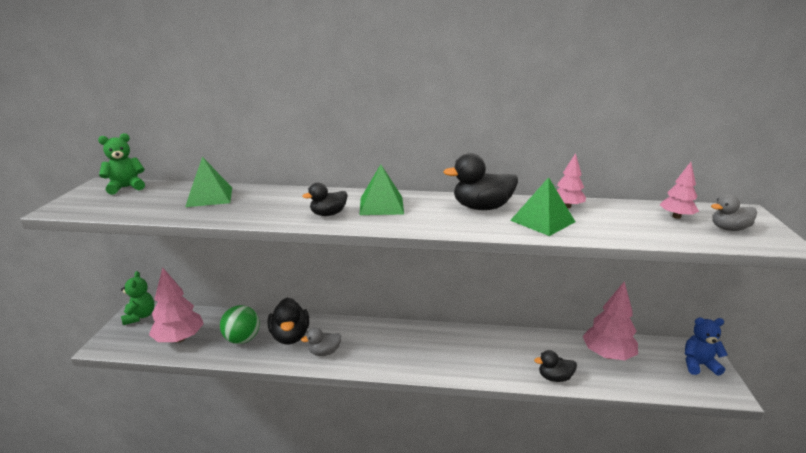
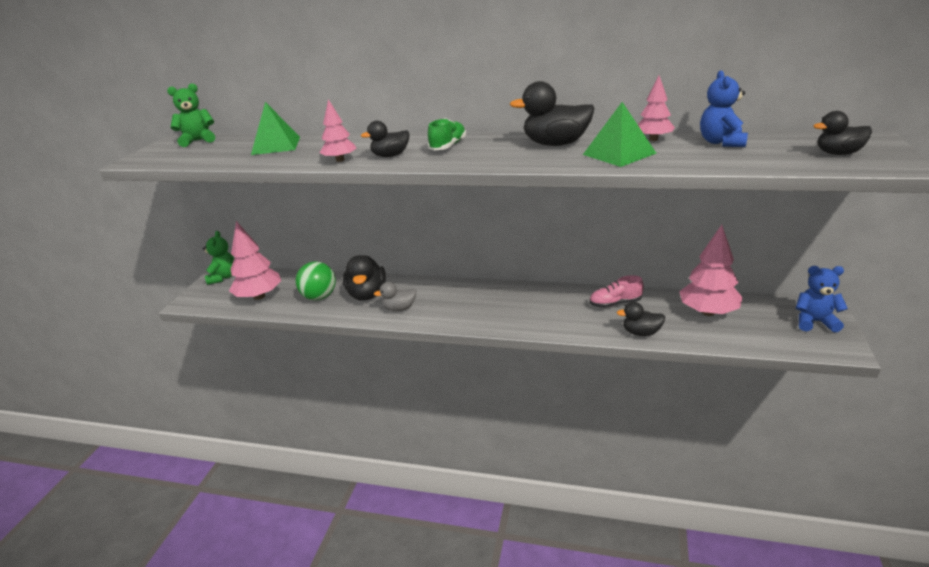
camera: 10 degrees right, 5 degrees up
green pyramid [360,165,404,215] -> green shoe [428,118,466,151]
pink tree [660,162,699,219] -> pink tree moved to [320,99,357,162]
grey duck [711,194,757,231] -> black duck [813,111,872,155]
none -> pink shoe [589,275,644,308]
none -> blue teddy bear [700,70,748,147]

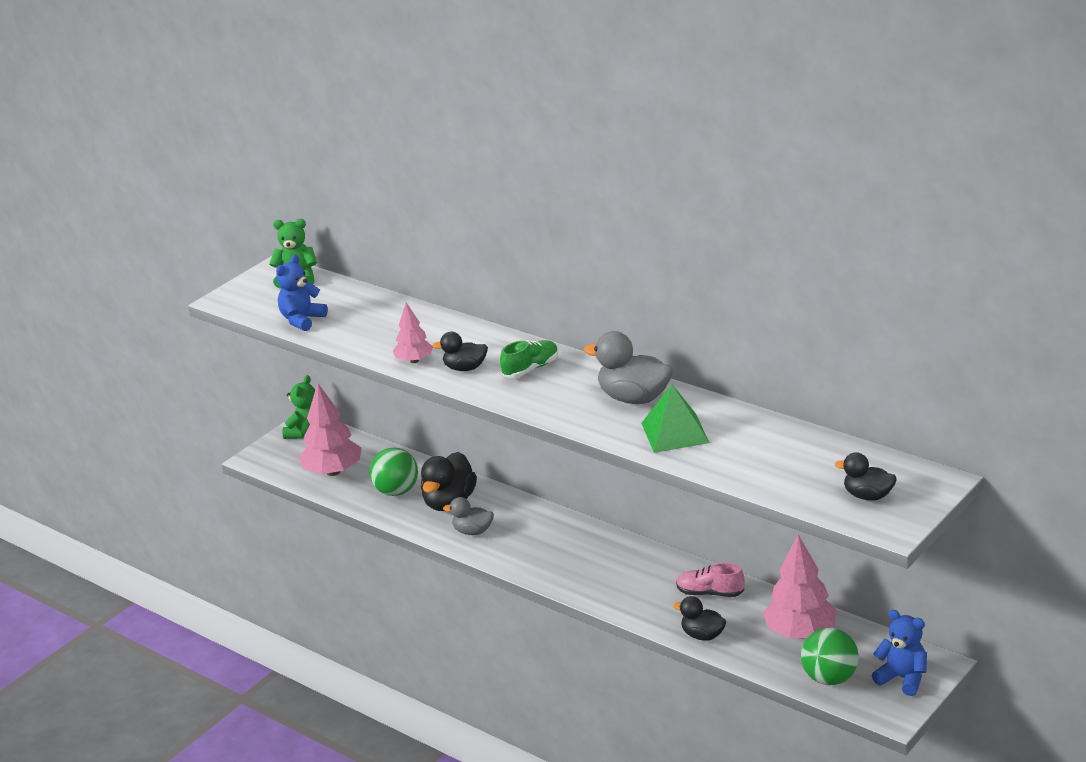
camera: 25 degrees right, 0 degrees up
green pyramid [251,102,300,155] -> none
black duck [510,81,595,146] -> grey duck [584,331,673,404]
pink tree [638,76,675,141] -> none
blue teddy bear [700,70,748,147] -> blue teddy bear moved to [276,254,328,331]
none -> green ball [801,628,859,685]

